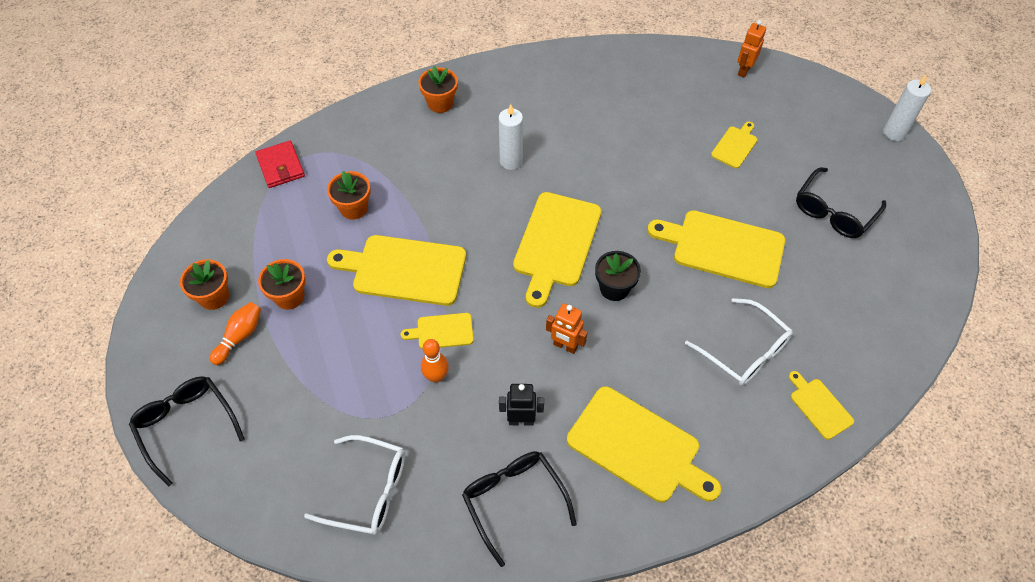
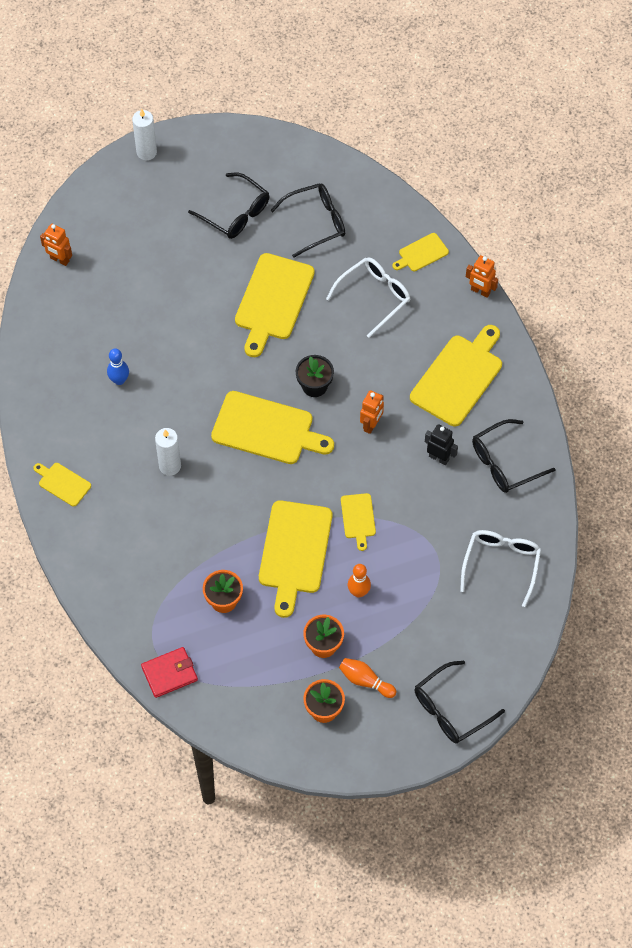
camera: 90 degrees left, 5 degrees up
orange flower pot [418,65,458,113] -> none
orange bowling pin [421,339,449,383] -> orange bowling pin moved to [348,564,371,598]
black robot [499,384,544,426] -> black robot turned 120 degrees clockwise [425,424,458,465]
yellow cutting board [711,122,758,168] -> yellow cutting board moved to [33,463,91,506]
none -> blue bowling pin [107,348,129,385]
none -> black glasses [270,183,345,258]
none -> orange robot [466,255,498,298]

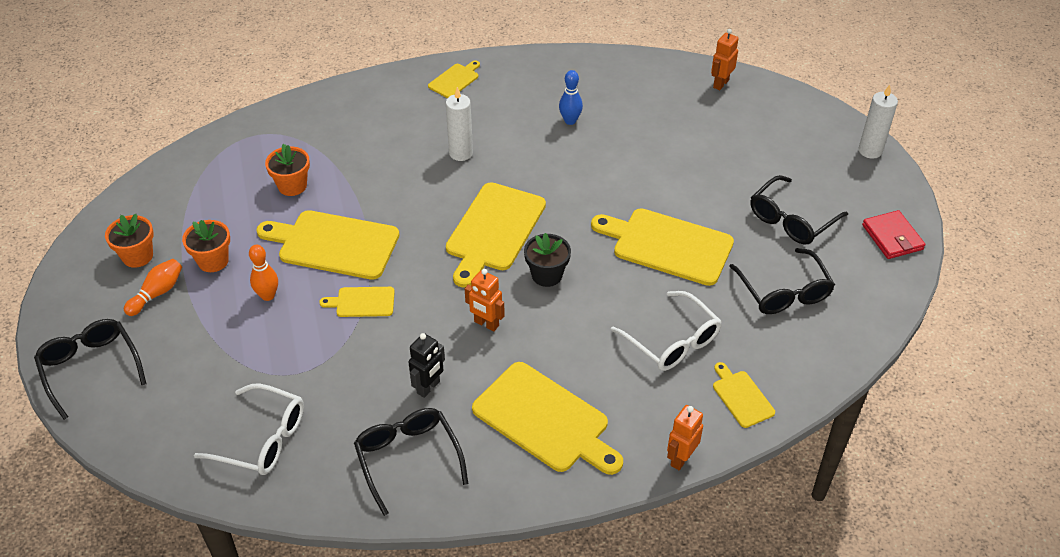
camera: 95 degrees right, 15 degrees down
red wallet [141,647,198,698] -> red wallet moved to [862,210,925,259]

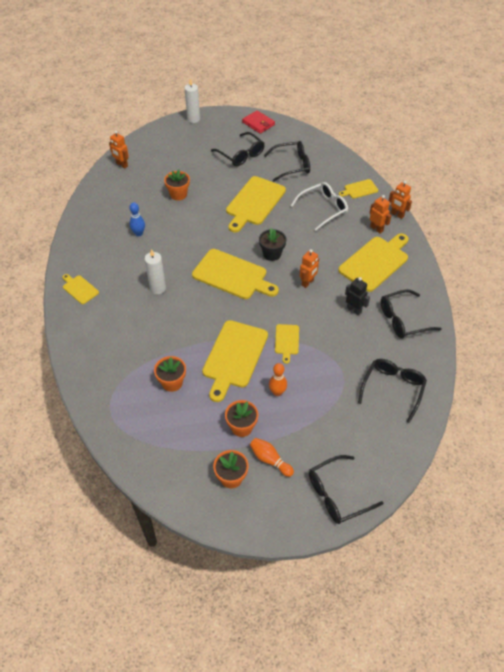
camera: 85 degrees left, 5 degrees up
white glasses [194,383,304,475] -> black glasses [358,359,427,423]
red wallet [862,210,925,259] -> red wallet turned 60 degrees clockwise [242,110,275,134]
none -> orange flower pot [164,169,190,201]
none -> orange robot [370,195,392,233]

